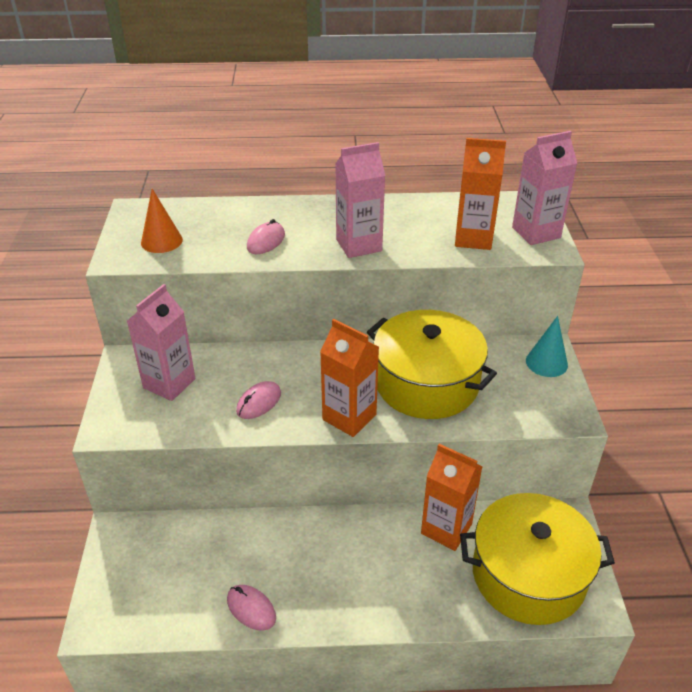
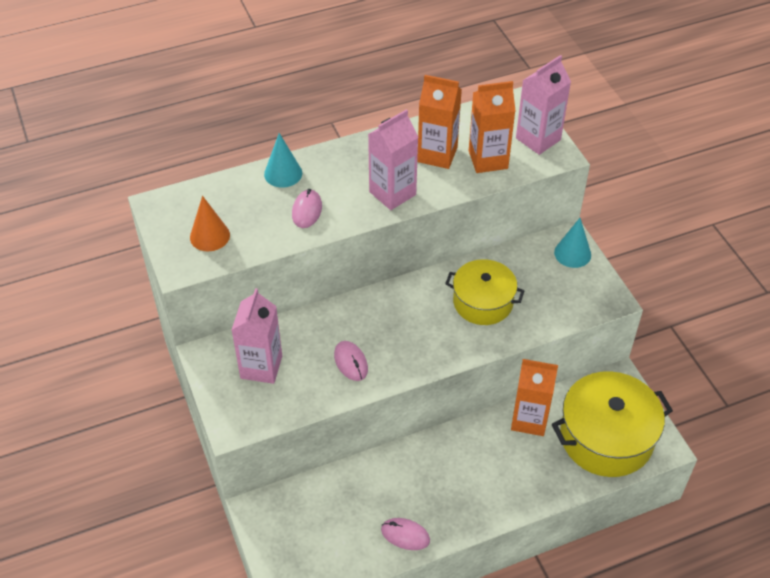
camera: 20 degrees left, 10 degrees up
pink mouse [236,381,281,419] -> pink mouse turned 45 degrees counterclockwise [334,341,368,381]
orange carton [320,319,379,437] -> orange carton moved to [417,75,462,169]
yellow pot [367,310,497,419] -> yellow pot [445,259,525,325], size x0.65
none -> turquoise cone [264,133,302,188]

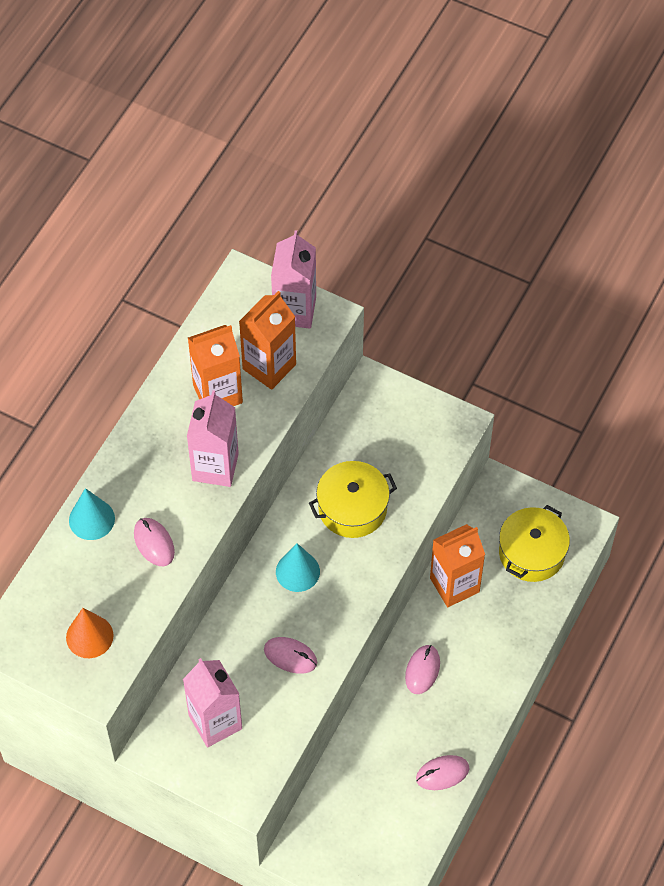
camera: 40 degrees left, 10 degrees up
yellow pot [552,371,673,477] -> yellow pot [499,505,570,582], size x0.65
turquoise cone [554,218,591,268] -> turquoise cone moved to [276,543,320,592]
none -> pink mouse [405,645,440,694]

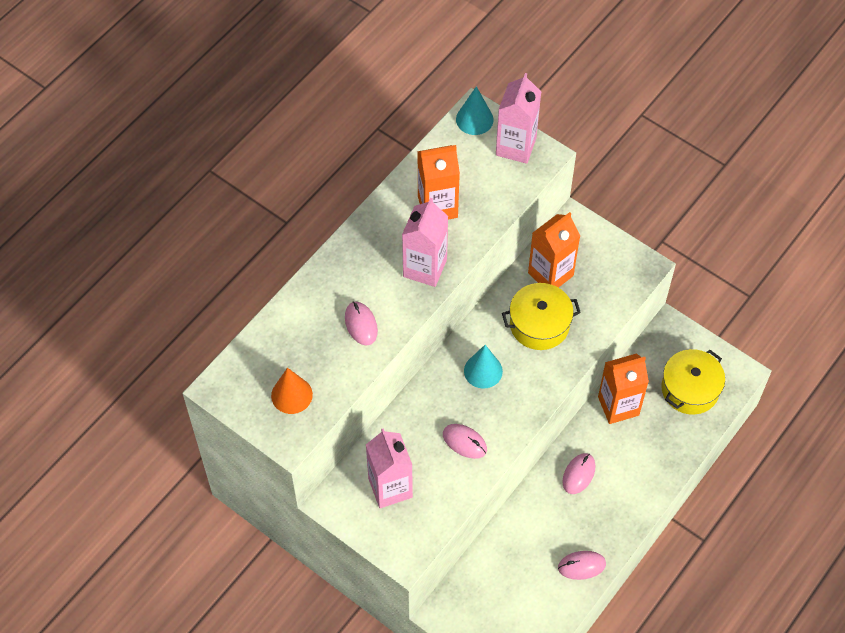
camera: 10 degrees right, 0 degrees up
turquoise cone [69,488,115,540] -> turquoise cone moved to [456,86,494,135]
orange carton [239,291,296,390] -> orange carton moved to [528,212,580,288]

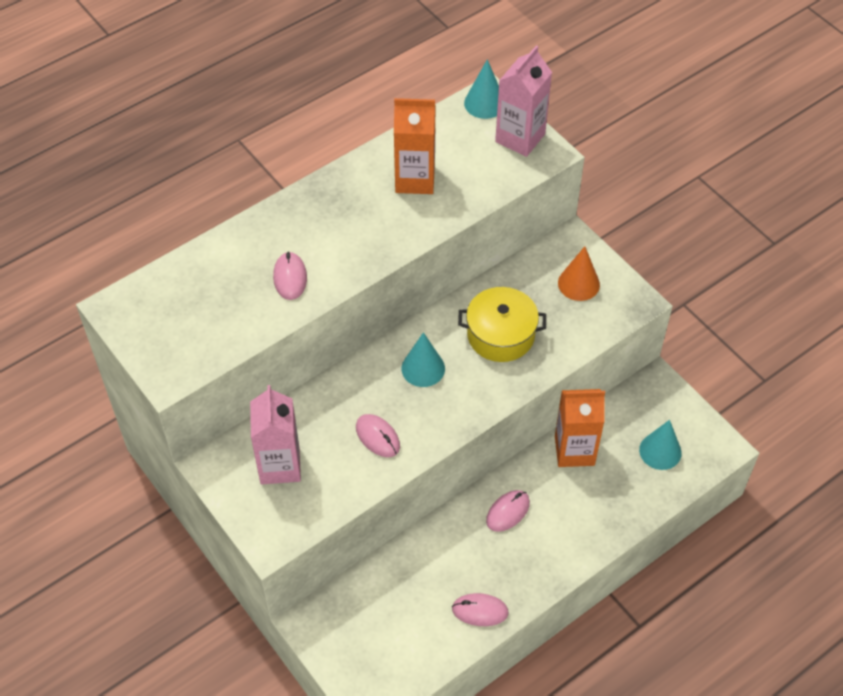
camera: 15 degrees right, 5 degrees down
orange cone [271,368,313,414] -> orange cone moved to [558,246,600,301]
pink carton [402,198,448,287] -> none
orange carton [528,212,580,288] -> none
yellow pot [661,349,725,415] -> turquoise cone [639,420,682,470]

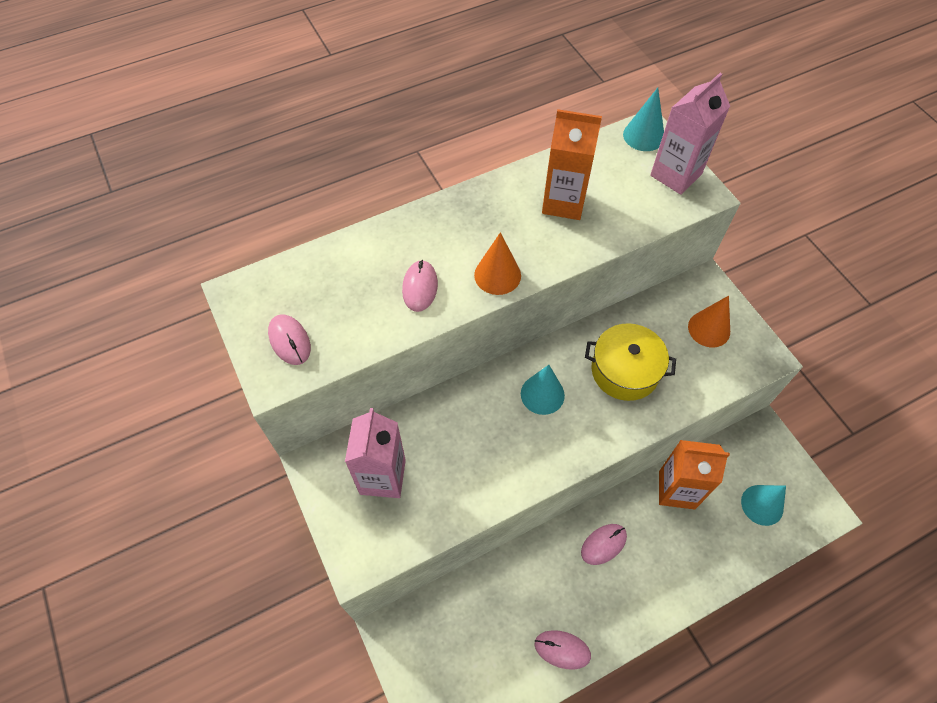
camera: 10 degrees right, 5 degrees up
pink mouse [356,414,400,457] -> pink mouse moved to [268,314,311,365]
none -> orange cone [474,232,521,295]

